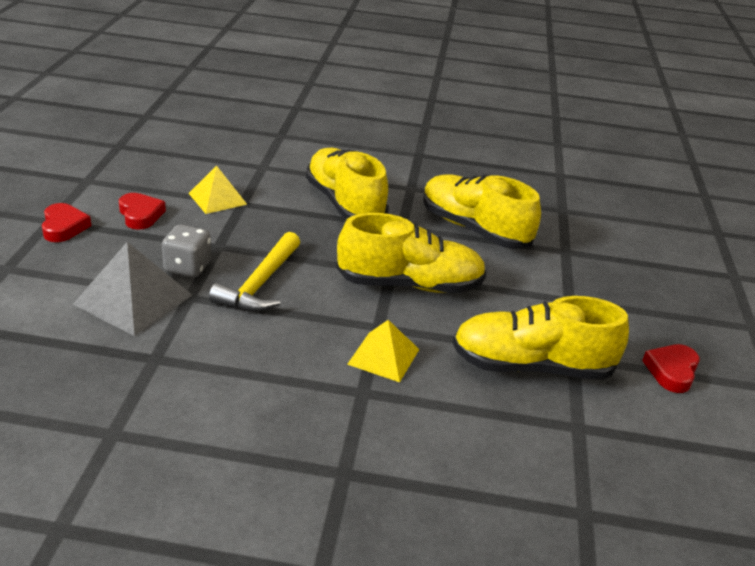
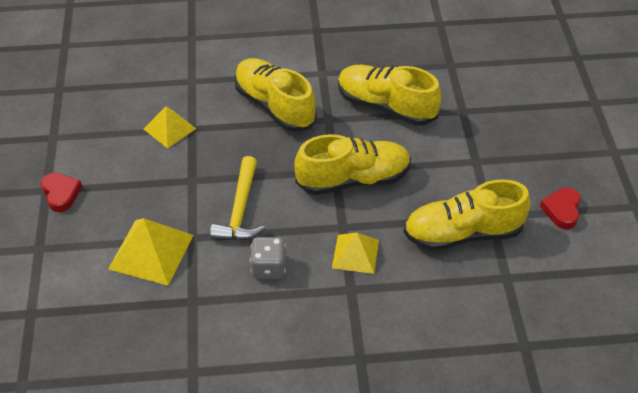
camera: 10 degrees left, 15 degrees up
grey pyramid [72,242,192,336] -> yellow pyramid [108,218,194,286]
red heart [119,193,166,230] -> none
grey dice [162,225,211,277] -> grey dice moved to [250,237,286,279]

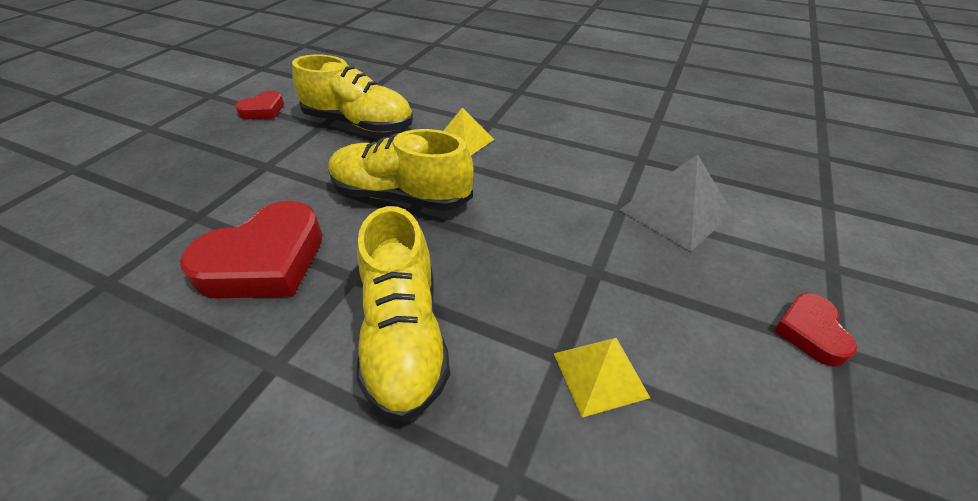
camera: 150 degrees left, 5 degrees down
yellow pyramid [108,218,194,286] -> grey pyramid [620,154,733,252]
yellow hammer [210,156,265,241] -> none
grey dice [250,237,286,279] -> none
yellow shoe [338,65,442,126] -> red heart [180,201,323,298]

